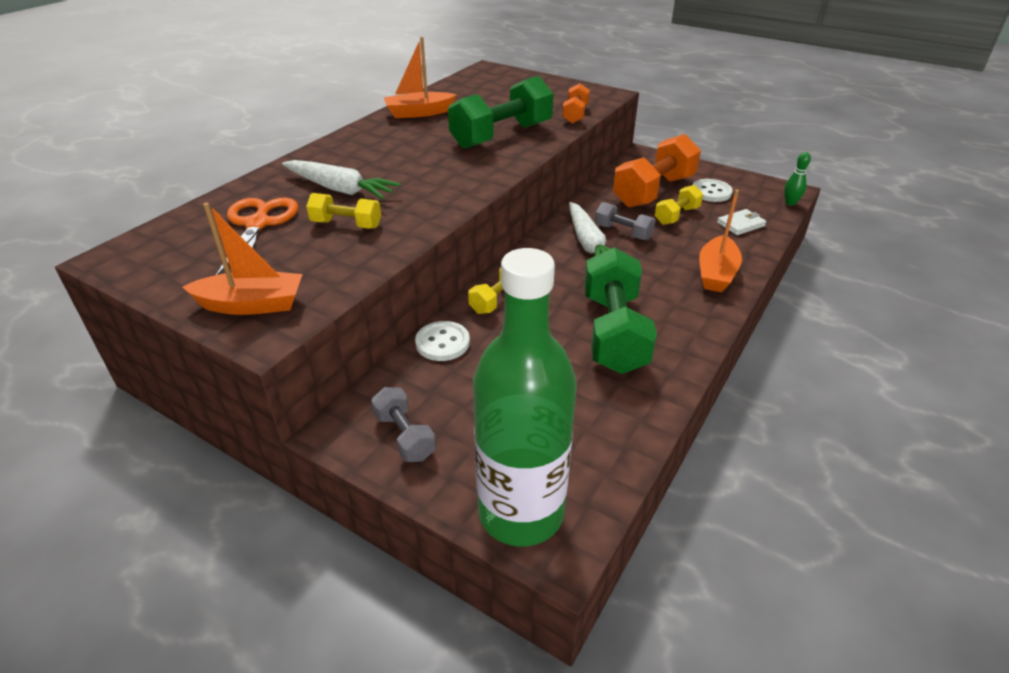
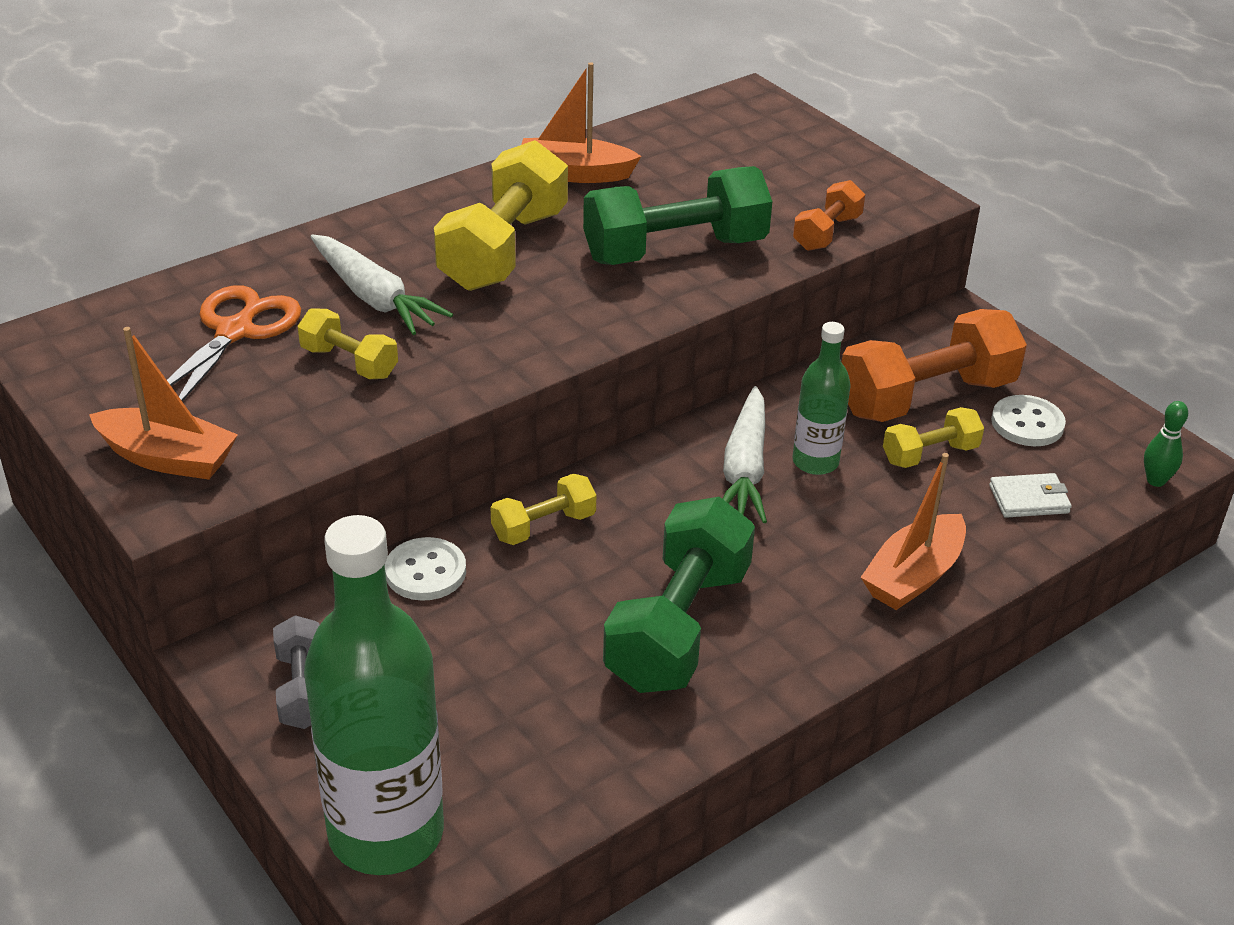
camera: 20 degrees right, 0 degrees up
grey dumbbell [595,202,656,240] -> green bottle [792,322,851,475]
none -> yellow dumbbell [434,140,568,291]

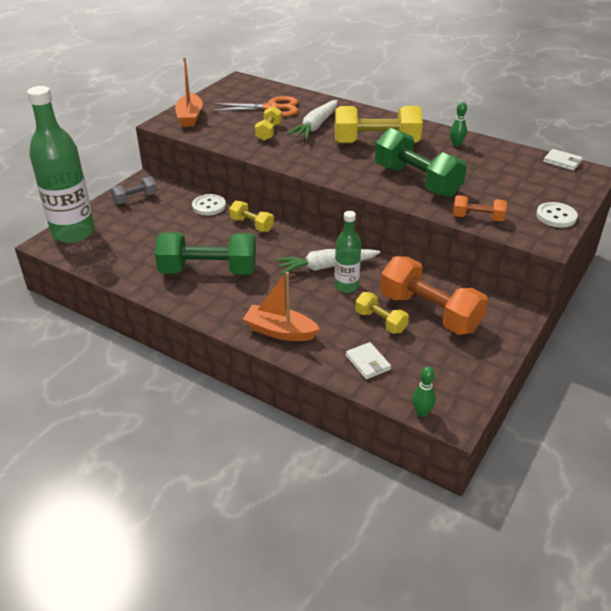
camera: 70 degrees right, 0 degrees up
orange boat [521,62,641,183] -> green bowling pin [450,102,467,146]
white button [991,395,1066,446] -> white button moved to [536,202,578,228]
none -> white wallet [543,149,583,171]

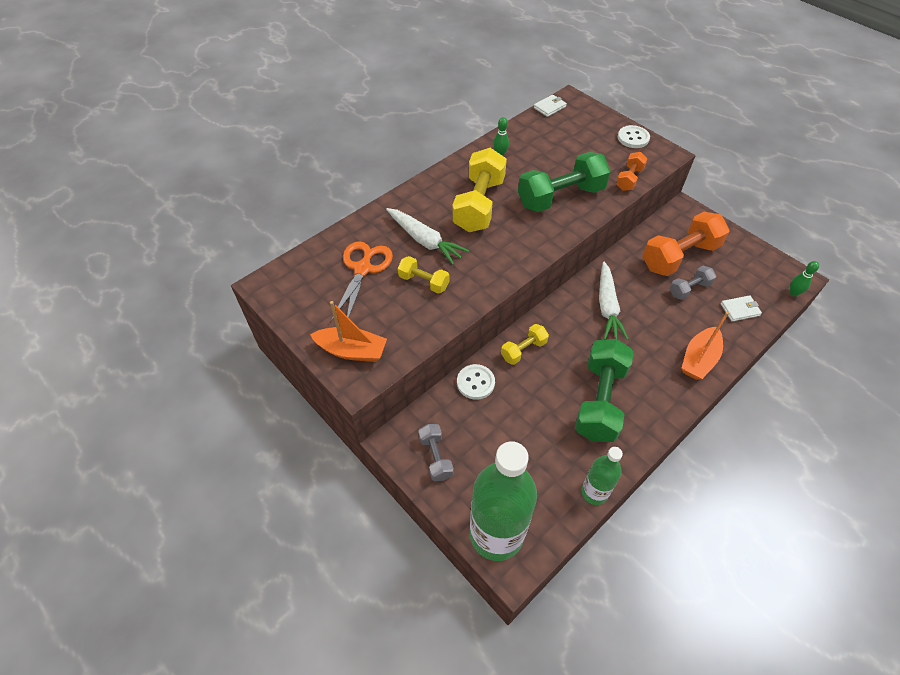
camera: 75 degrees left, 15 degrees up
green bottle [335,211,361,293] -> green bottle moved to [581,447,623,505]
yellow dumbbell [355,292,409,334] -> grey dumbbell [669,266,716,300]

